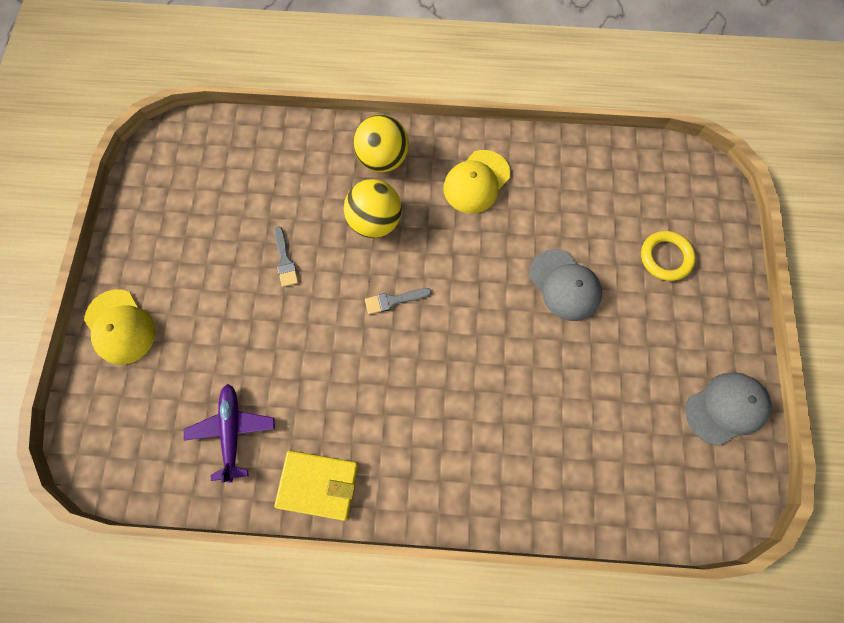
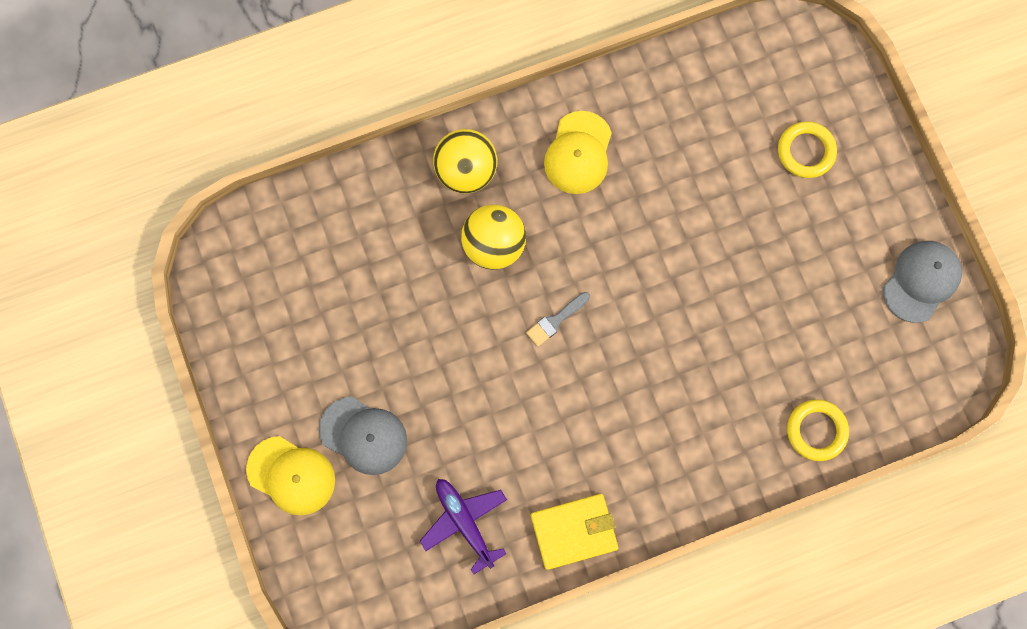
camera: 25 degrees left, 5 degrees up
grey brush [274,226,298,287] -> none
grey cap [529,249,602,321] -> grey cap moved to [319,397,407,475]
none -> yellow ring [787,399,849,461]

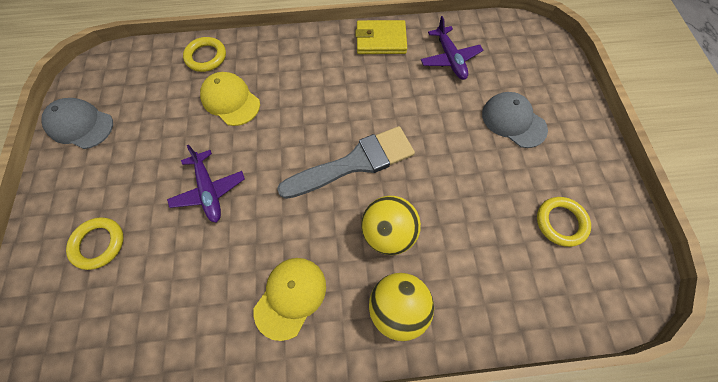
camera: 165 degrees left, 10 degrees down
yellow cap [246,436,335,515] -> yellow cap moved to [200,72,260,126]
grey brush [526,292,590,347] -> grey brush [277,126,415,199], size x2.37
grey cap [883,241,962,323] -> grey cap turned 60 degrees clockwise [41,98,113,149]
none -> purple plane [167,145,245,223]
none -> yellow ring [537,197,591,247]

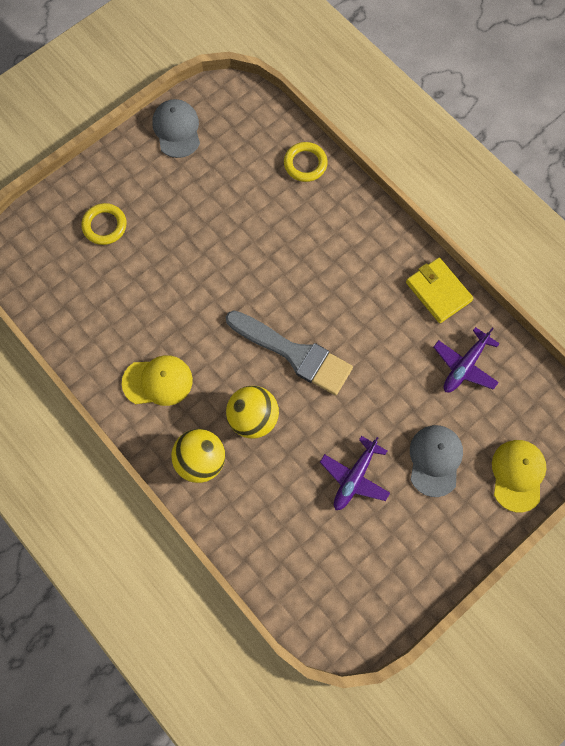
camera: 55 degrees right, 5 degrees up
purple plane [167,145,245,223] -> purple plane moved to [320,436,390,510]
yellow cap [200,72,260,126] -> yellow cap moved to [492,440,546,513]
yellow ring [537,197,591,247] -> none

